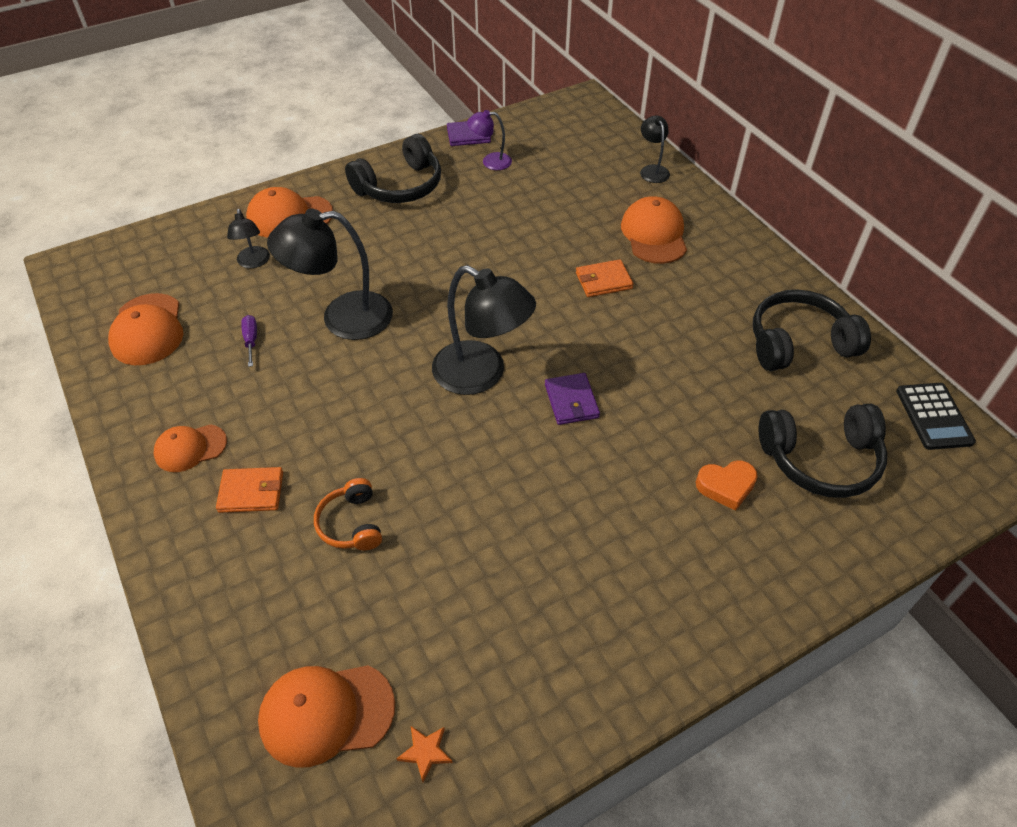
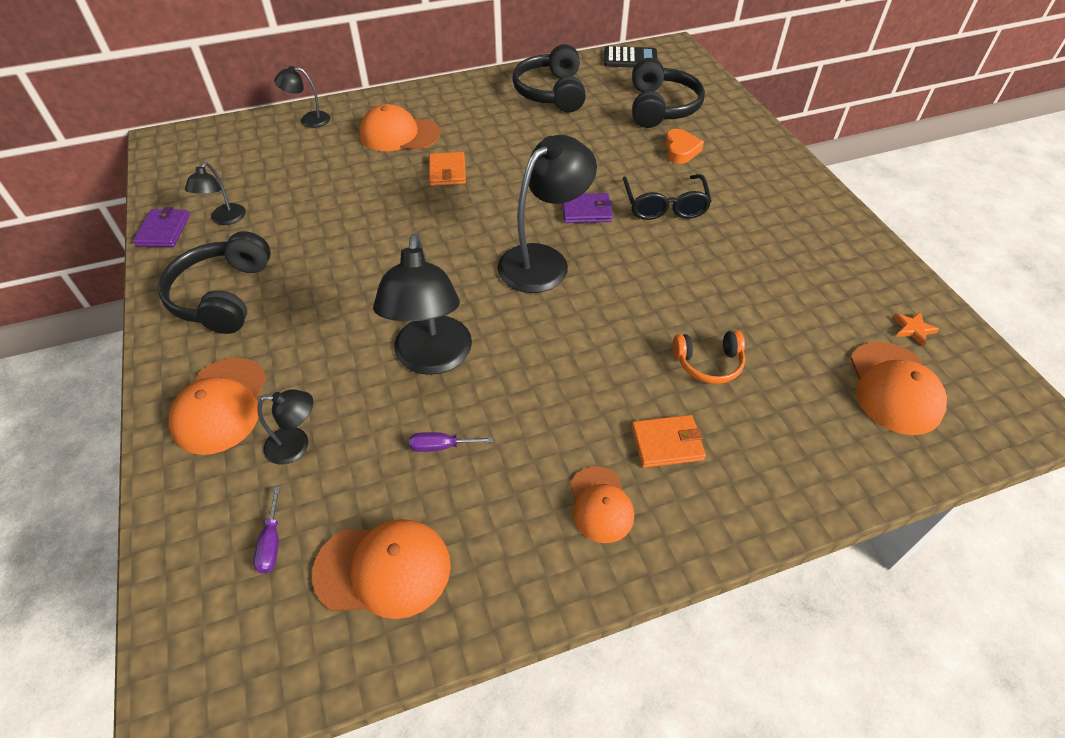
camera: 80 degrees left, 0 degrees up
orange wallet [216,467,283,513] -> orange wallet turned 75 degrees clockwise [631,415,706,468]
black headphones [345,134,441,203] -> black headphones turned 150 degrees counterclockwise [158,231,271,334]
purple lamp [467,110,512,170] -> black lamp [185,162,246,225]
none -> purple screwdriver [254,487,280,573]
none -> black glasses [622,174,712,220]

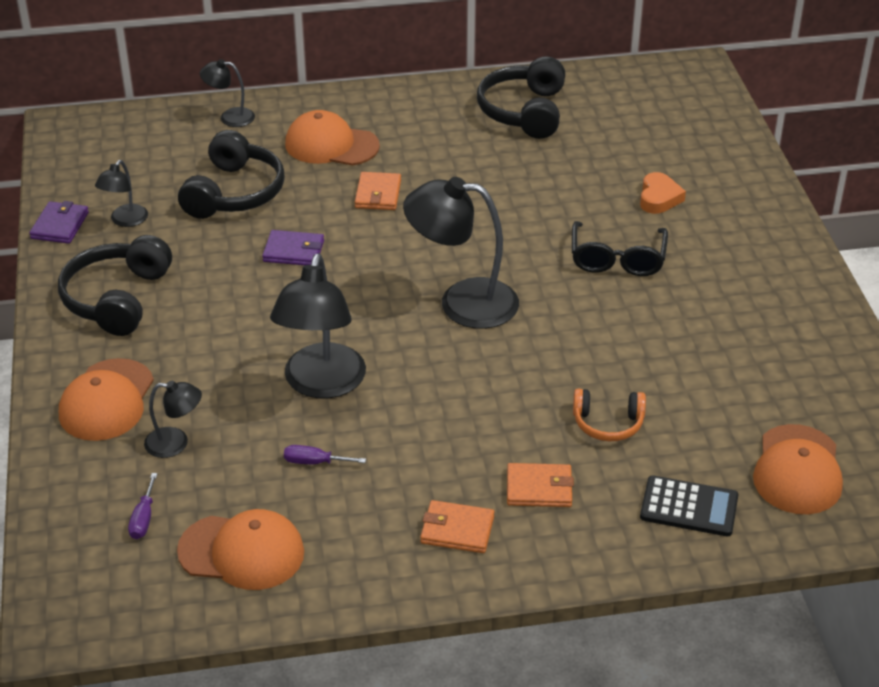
camera: 10 degrees right, 10 degrees down
black lamp [497,135,597,293] -> black lamp turned 135 degrees counterclockwise [403,177,519,329]
purple wallet [562,193,613,223] -> purple wallet moved to [262,230,324,265]
orange cap [570,466,634,543] -> orange wallet [420,500,494,553]
black calculator [604,46,658,68] -> black calculator moved to [640,475,739,536]
black headphones [632,58,705,128] -> black headphones moved to [178,130,285,219]
orange star [893,312,939,346] -> none

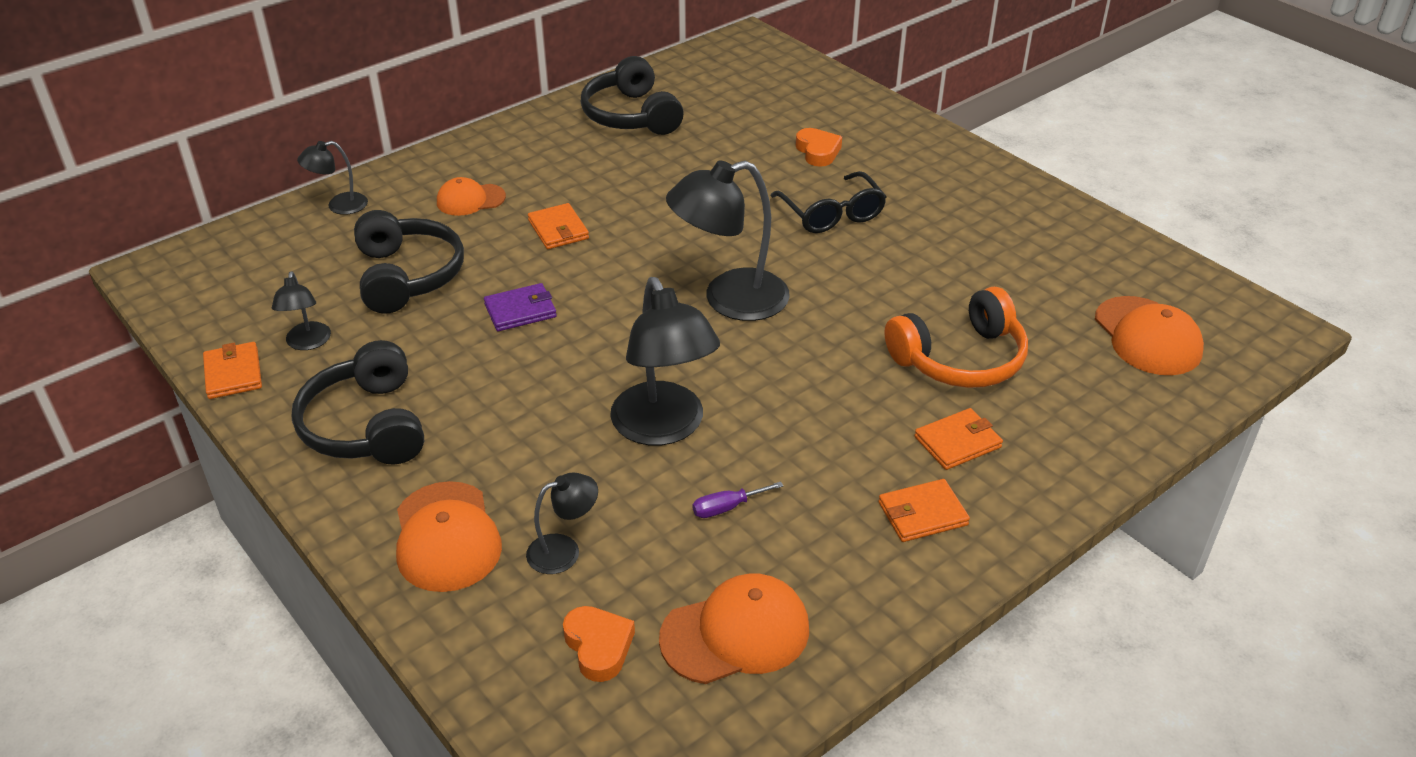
camera: 30 degrees left, 0 degrees up
purple wallet [29,201,89,244] -> orange wallet [203,342,262,399]
purple screwdriver [128,473,157,539] -> orange heart [563,606,635,682]
orange cap [285,110,380,166] -> orange cap [437,177,506,216], size x0.65
orange headphones [573,389,646,441] -> orange headphones [885,287,1028,388], size x1.71
black calculator [640,475,739,536] -> none

